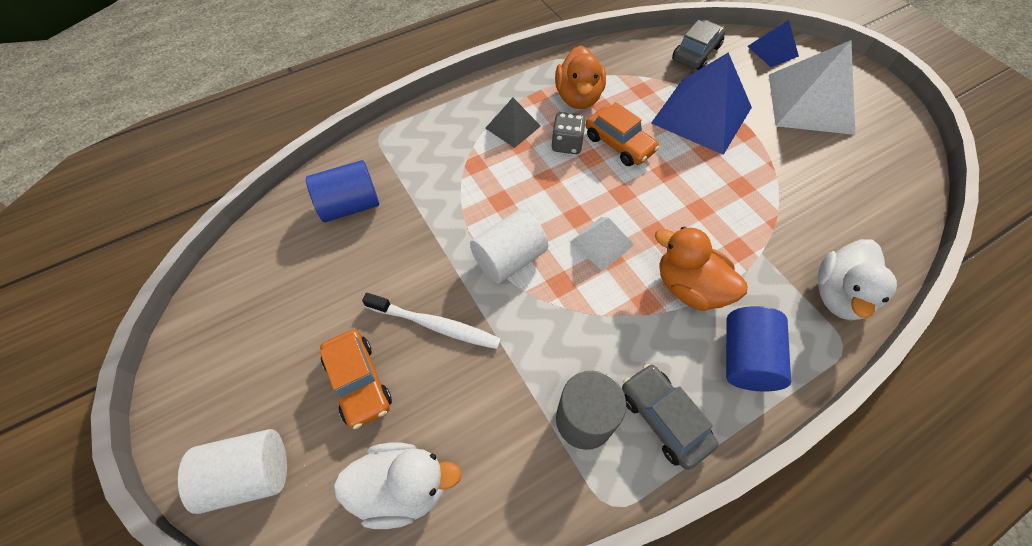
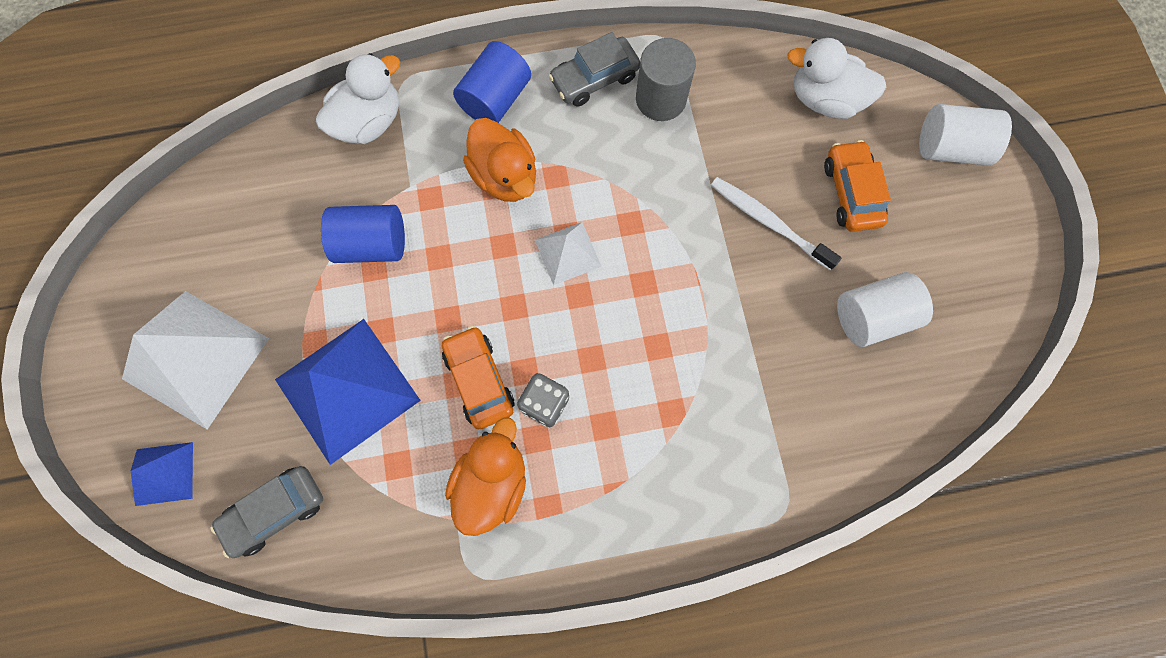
camera: 160 degrees left, 15 degrees up
blue cylinder [306,160,379,222] -> blue cylinder moved to [321,205,405,263]
white cylinder [470,209,548,284] -> white cylinder moved to [837,272,933,347]
grey pyramid [485,98,541,148] -> none
grey car [622,364,718,470] -> grey car turned 75 degrees clockwise [549,32,640,107]

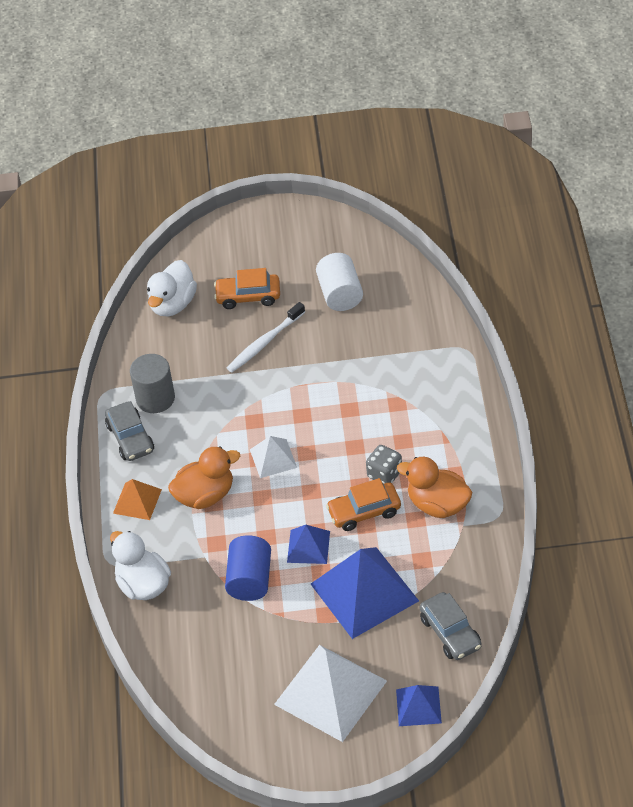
camera: 80 degrees left, 25 degrees down
blue cylinder [453,41,531,123] -> orange pyramid [113,479,162,520]
white cylinder [919,104,1012,166] -> none
none -> blue pyramid [287,525,330,564]

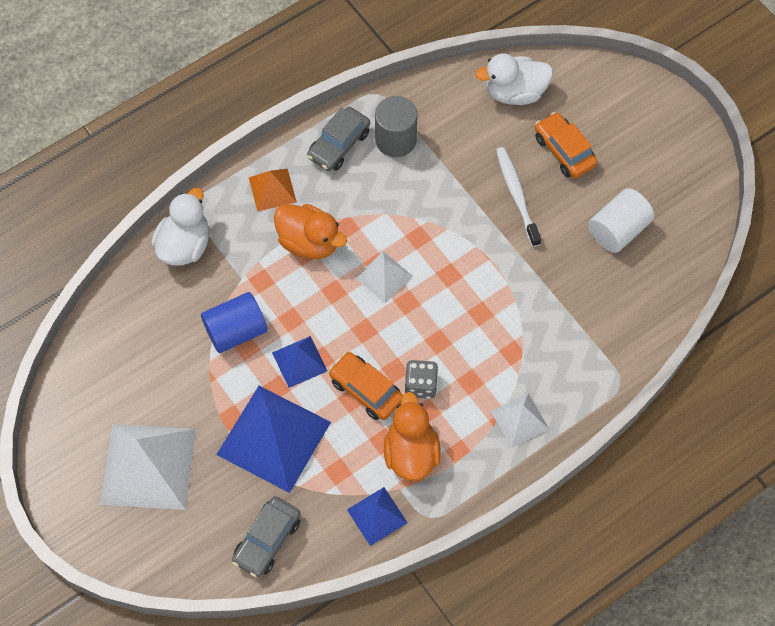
camera: 55 degrees right, 15 degrees up
white toothbrush [227,302,305,372] -> white toothbrush turned 60 degrees clockwise [496,147,541,247]
blue pyramid [396,685,442,726] -> blue pyramid moved to [347,487,408,546]
none -> white pyramid [491,393,549,448]

